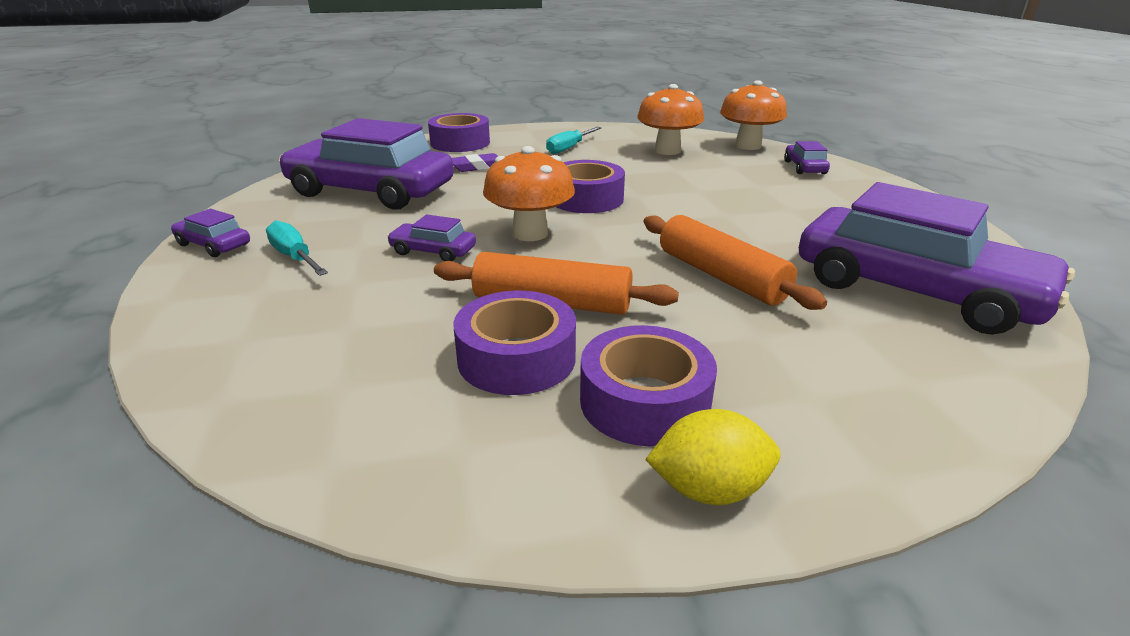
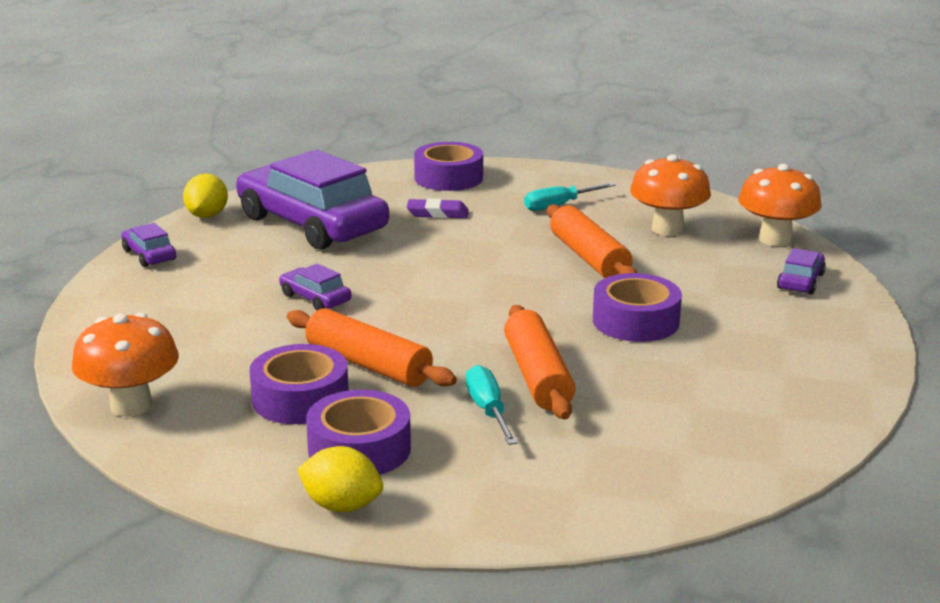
camera: 25 degrees right, 5 degrees down
turquoise screwdriver [266,220,328,276] -> turquoise screwdriver moved to [466,365,517,445]
orange mushroom [483,146,575,241] -> orange mushroom moved to [72,313,179,417]
purple tape [557,160,625,213] -> purple tape moved to [593,273,682,342]
purple car [799,182,1075,335] -> none
none -> yellow lemon [183,173,228,218]
none -> orange rolling pin [547,204,637,278]

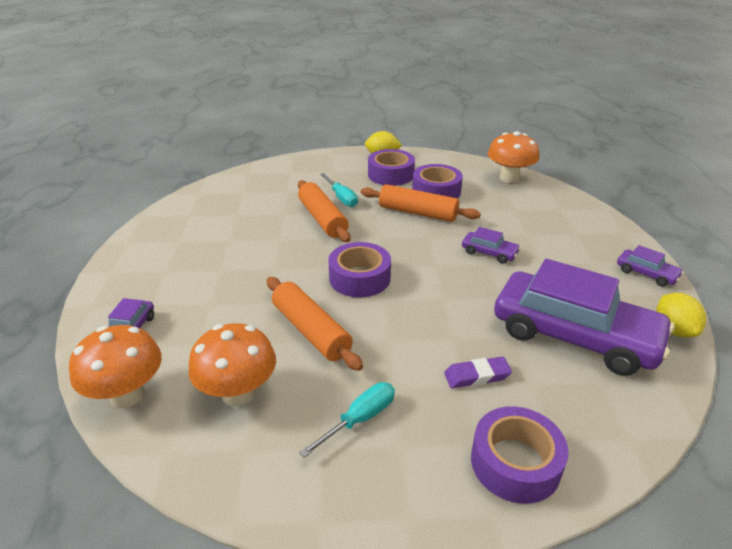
camera: 165 degrees right, 10 degrees up
purple tape [593,273,682,342] -> purple tape moved to [328,242,391,297]

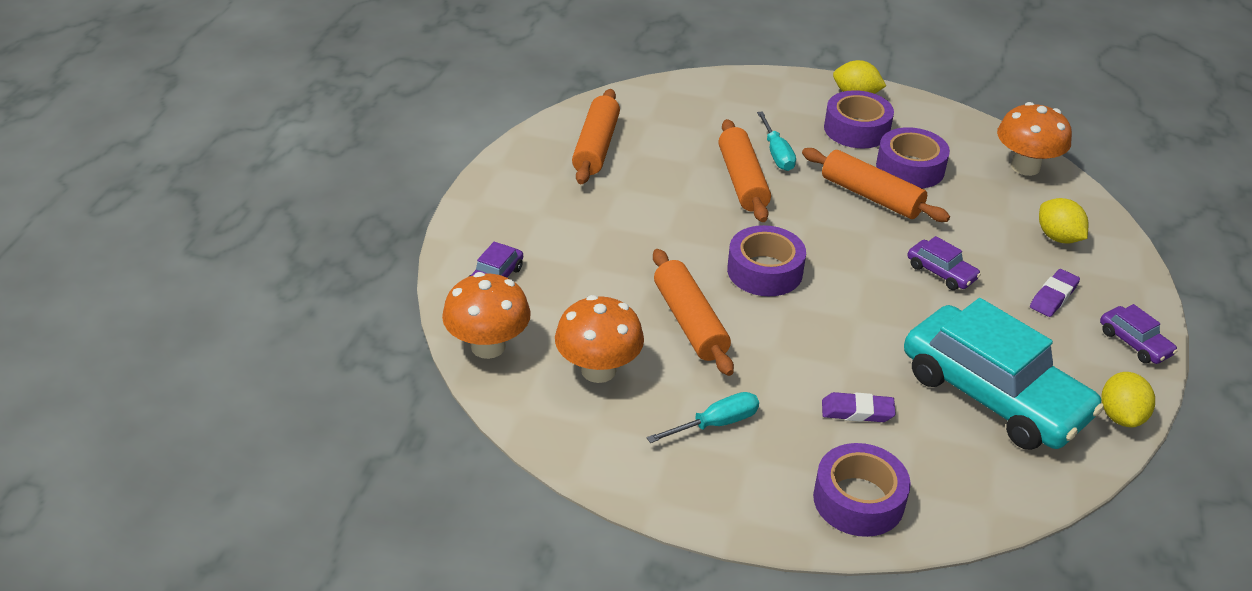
camera: 15 degrees right, 5 degrees up
purple car [494,259,675,376] -> turquoise car [904,298,1104,450]
none -> orange rolling pin [572,89,620,184]
none -> purple eraser [1030,269,1080,317]
none -> yellow lemon [1039,198,1089,244]

